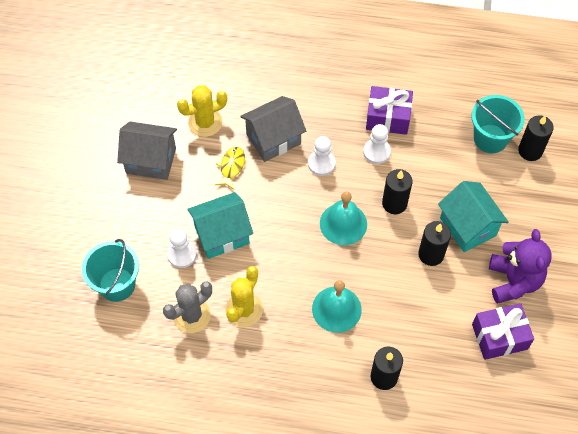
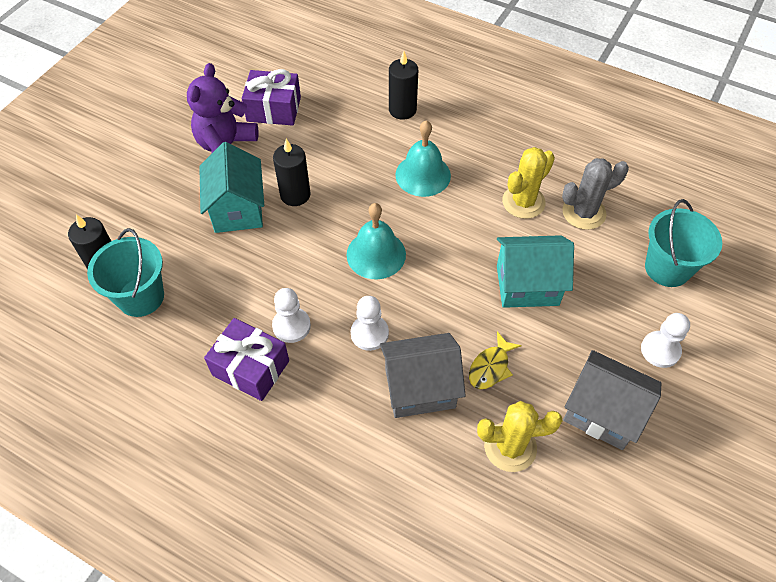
camera: 160 degrees left, 5 degrees down
white pawn [167,229,197,268] -> white pawn moved to [641,313,690,368]
black candle [382,169,413,214] -> none

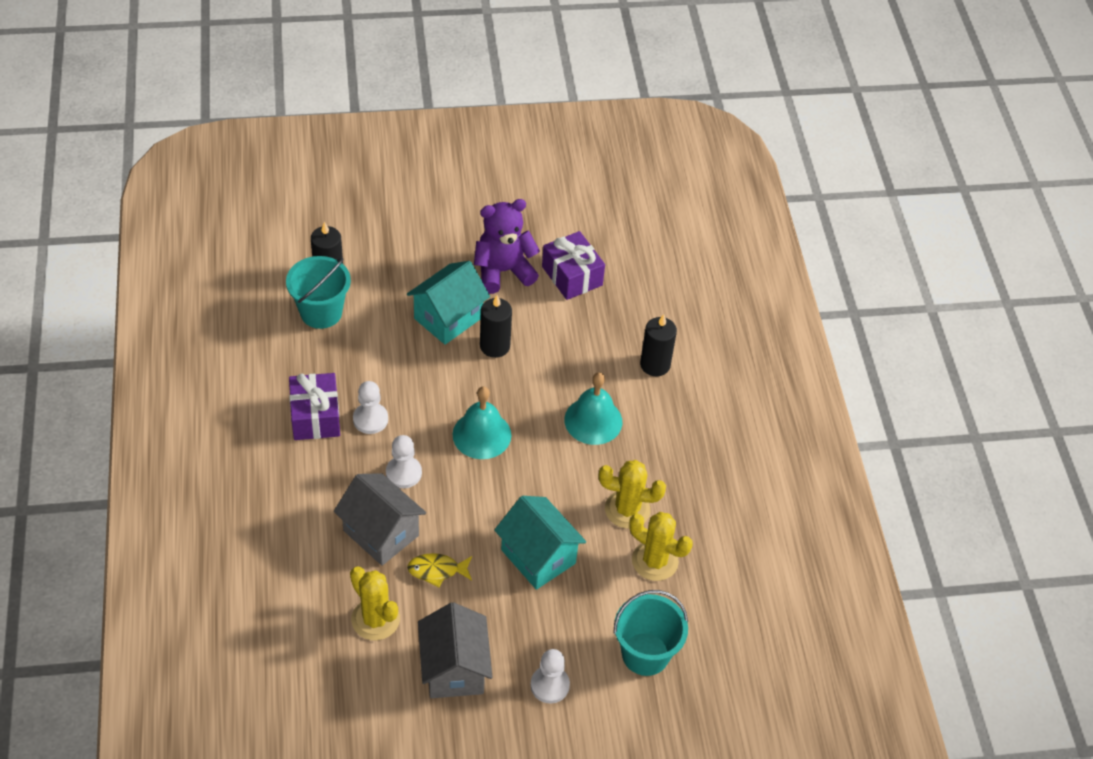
camera: 50 degrees right, 5 degrees down
grey cactus [562,158,629,230] -> yellow cactus [629,512,693,581]

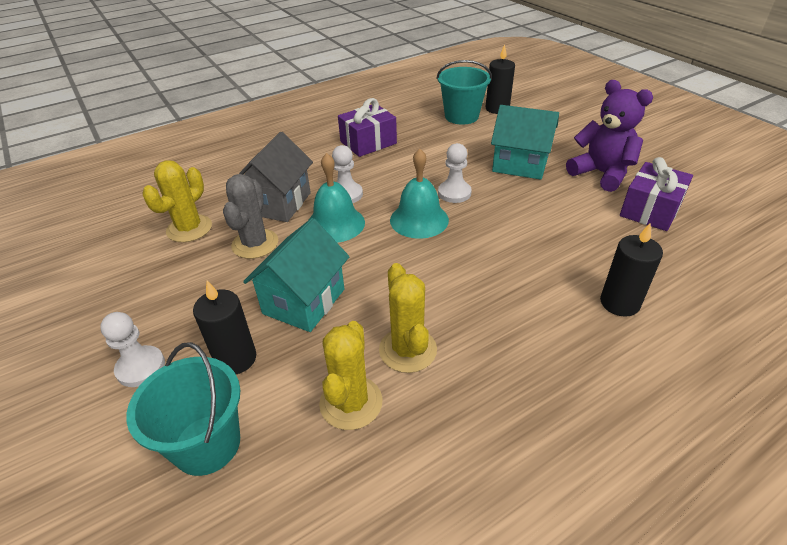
camera: 70 degrees right, 10 degrees down
white pawn [353,381,388,434] -> white pawn moved to [438,143,472,203]
yellow fish [407,553,472,588] -> grey cactus [223,174,278,259]
grey house [418,602,493,698] -> none
black candle [480,295,512,358] -> black candle moved to [193,281,256,374]
turquoise bell [564,372,622,445] -> turquoise bell moved to [309,153,365,243]

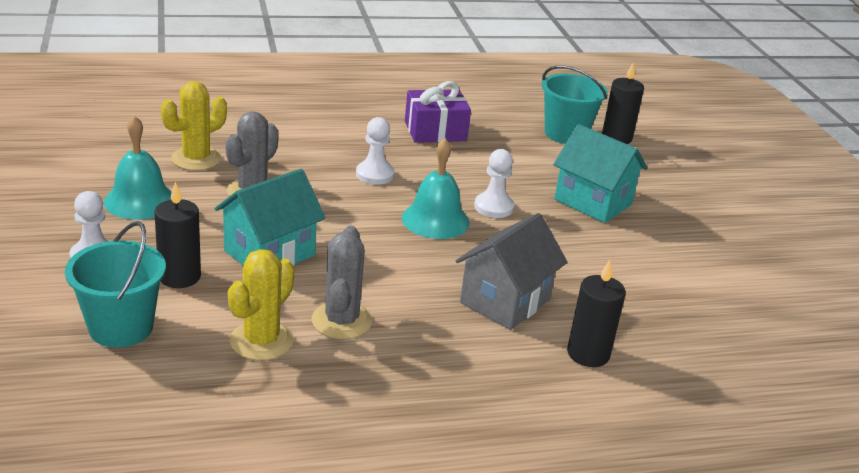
camera: 15 degrees right, 10 degrees down
grey house [239,132,313,222] -> grey house moved to [456,213,567,330]
turquoise bell [309,153,365,243] -> turquoise bell moved to [104,116,172,220]
yellow cactus [379,263,437,373] -> grey cactus [311,226,372,339]
purple teddy bear [566,80,653,192] -> none
purple gift [620,157,693,231] -> none

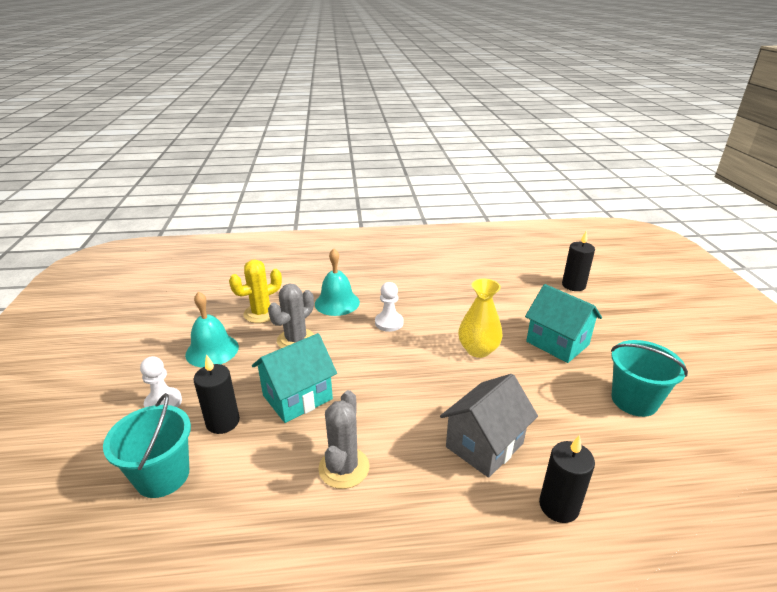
camera: 10 degrees right, 0 degrees up
yellow cactus [228,249,294,360] -> none
turquoise bell [402,138,469,239] -> turquoise bell moved to [315,249,360,316]
purple gift [405,81,471,143] -> none
white pawn [474,149,514,218] -> yellow vase [458,279,503,358]
turquoise bucket [541,65,608,144] -> turquoise bucket moved to [611,340,688,417]

